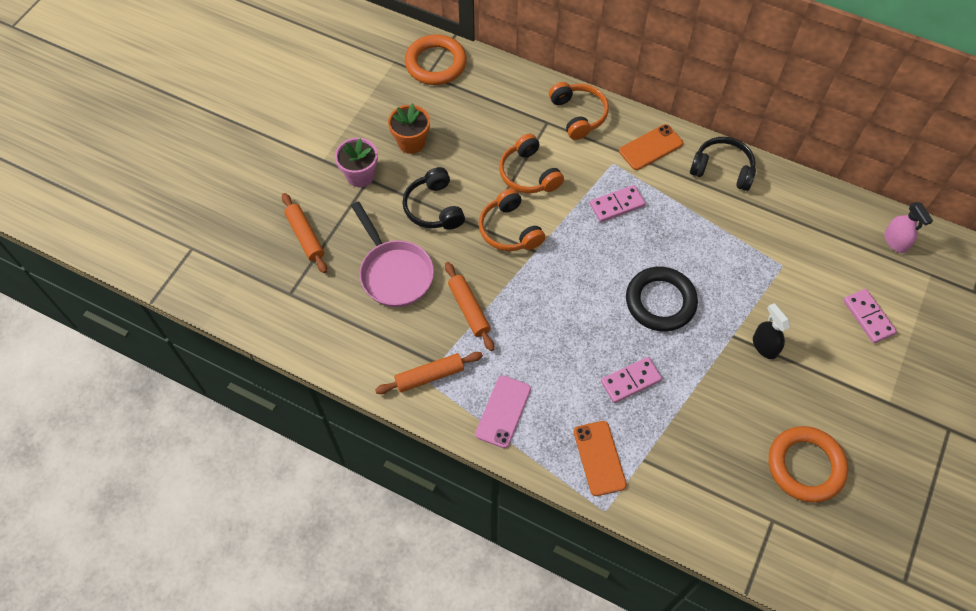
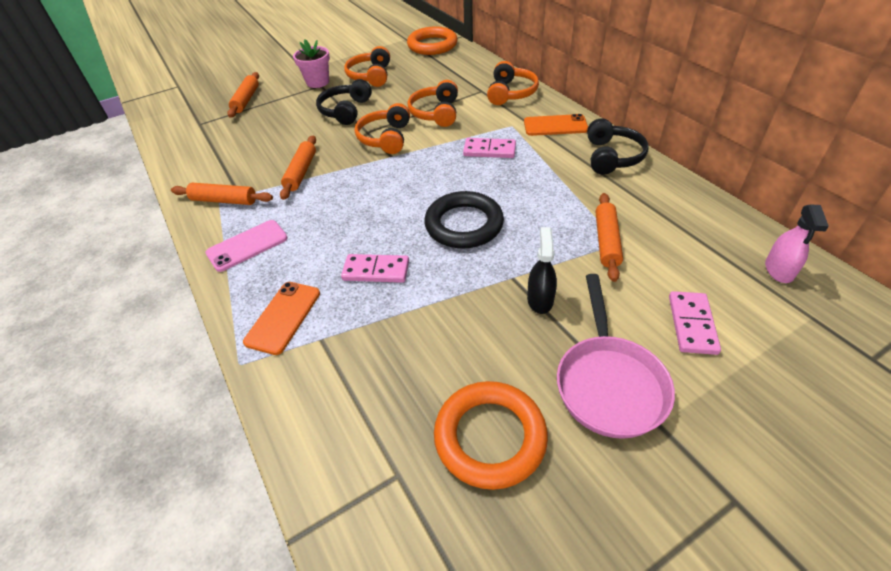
camera: 35 degrees right, 15 degrees down
pink pan [351,201,434,307] -> pink pan moved to [557,274,675,439]
orange flower pot [388,103,430,154] -> orange headphones [344,46,390,87]
black headphones [690,137,756,191] -> black headphones turned 45 degrees clockwise [587,118,649,175]
none -> orange rolling pin [596,193,623,282]

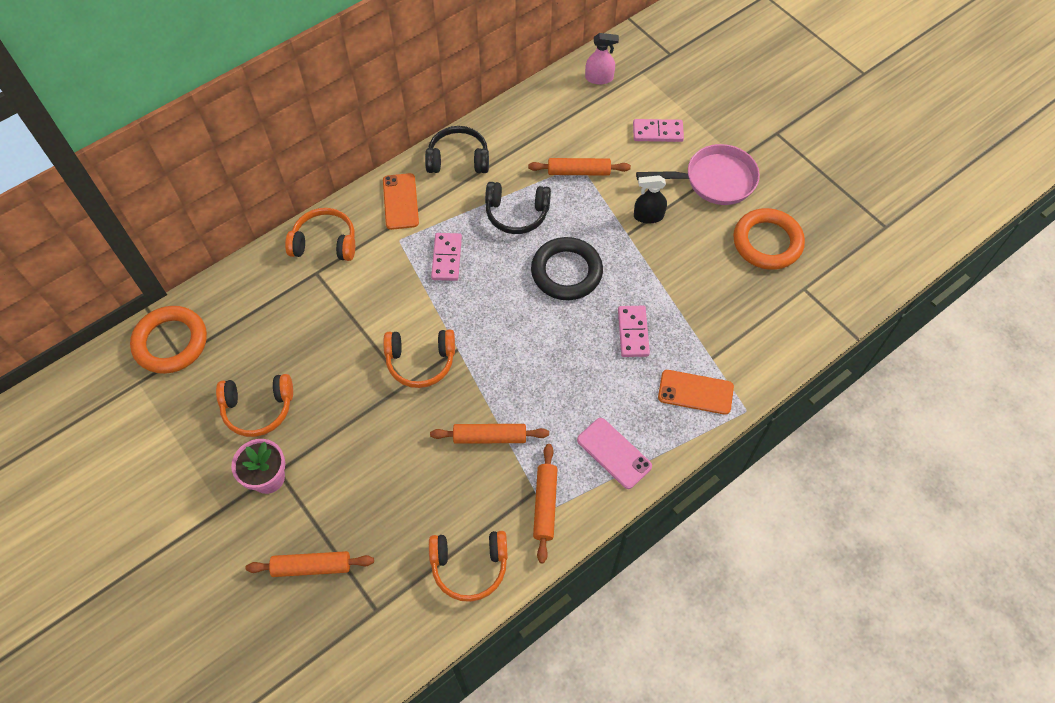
camera: 100 degrees left, 15 degrees up
black headphones [316,79,372,125] -> black headphones moved to [485,182,551,234]
orange headphones [408,80,458,127] -> orange headphones moved to [429,531,508,602]

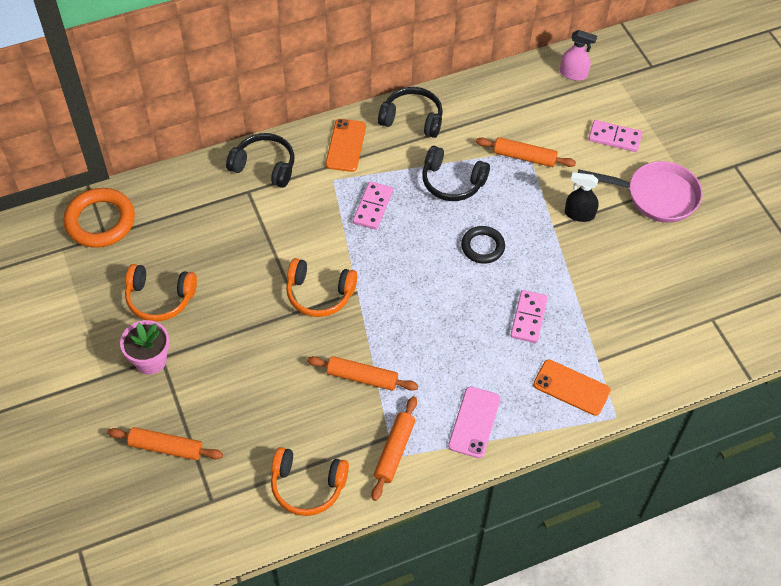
camera: 15 degrees right, 5 degrees down
orange headphones [285,208,355,261] -> black headphones [226,133,294,188]
black ring [531,237,603,300] -> black ring [461,226,505,264], size x0.62
pink phone [577,418,652,489] -> pink phone turned 45 degrees clockwise [448,387,501,458]
orange ring [733,208,805,270] -> none

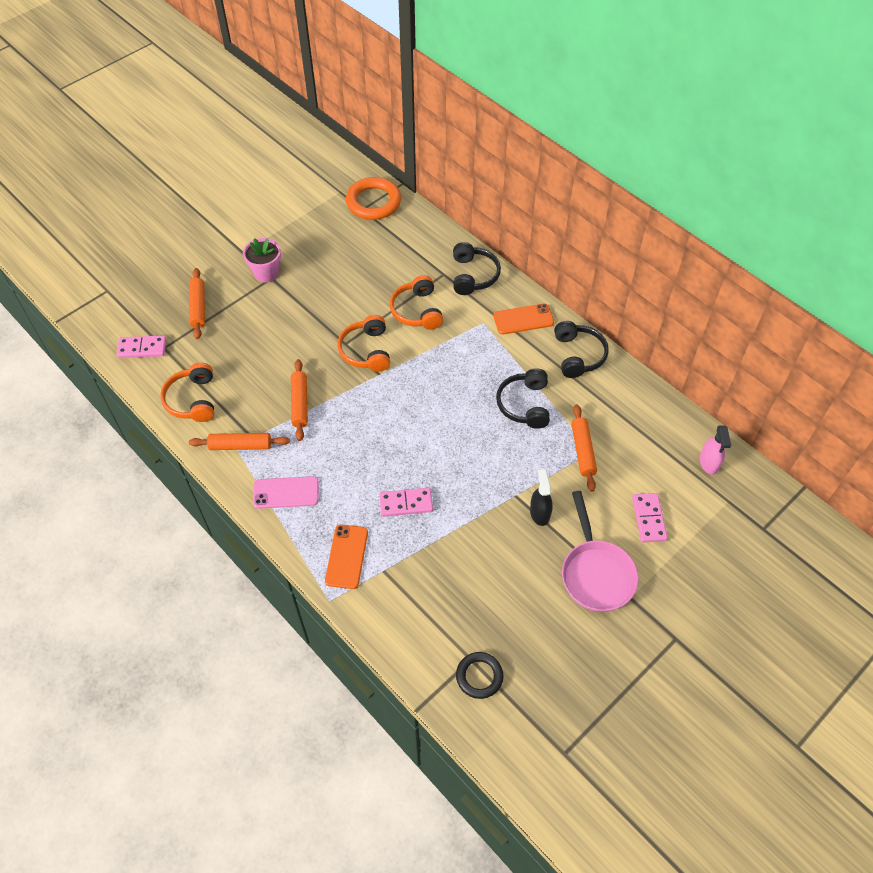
camera: 70 degrees right, 0 degrees up
orange headphones [125,264,197,321] -> orange headphones moved to [390,275,443,330]
pink domino [353,181,393,230] -> pink domino moved to [116,336,166,358]
black ring [461,226,505,264] -> black ring moved to [456,652,504,699]

